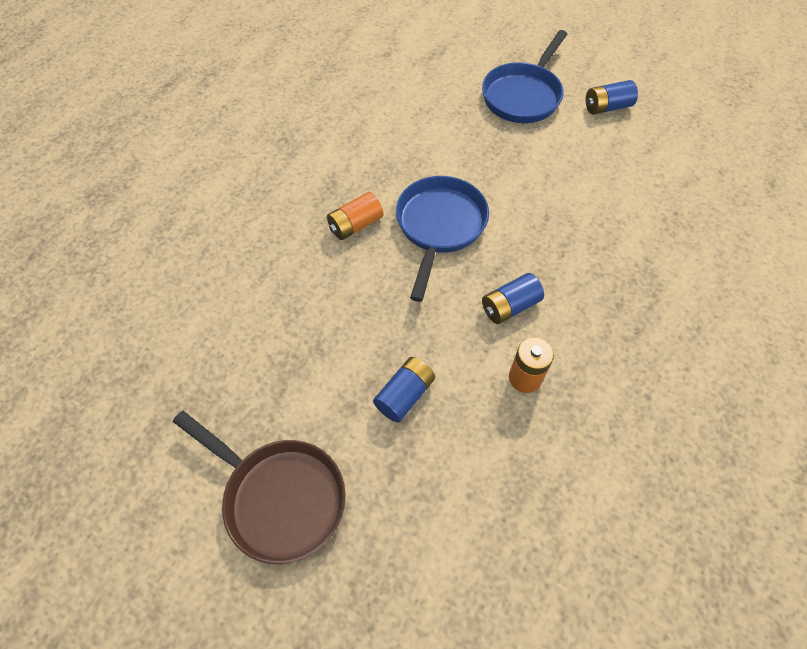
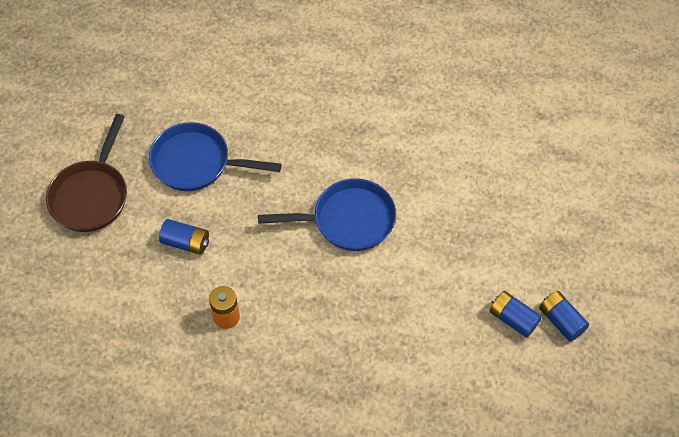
camera: 70 degrees right, 0 degrees up
orange battery [327,192,384,240] -> none
blue pan [482,30,567,123] -> blue pan moved to [149,122,282,191]
blue battery [482,273,544,324] -> blue battery moved to [490,291,542,338]

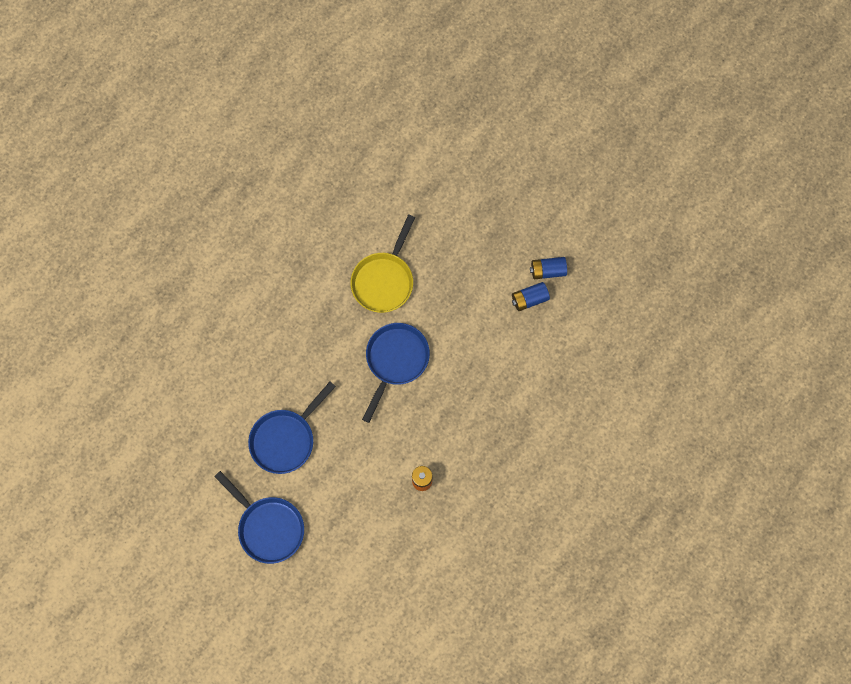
camera: 60 degrees left, 15 degrees up
brown pan [46,114,127,232] -> blue pan [214,471,304,564]
blue battery [159,219,209,255] -> none
none -> yellow pan [350,215,415,313]

